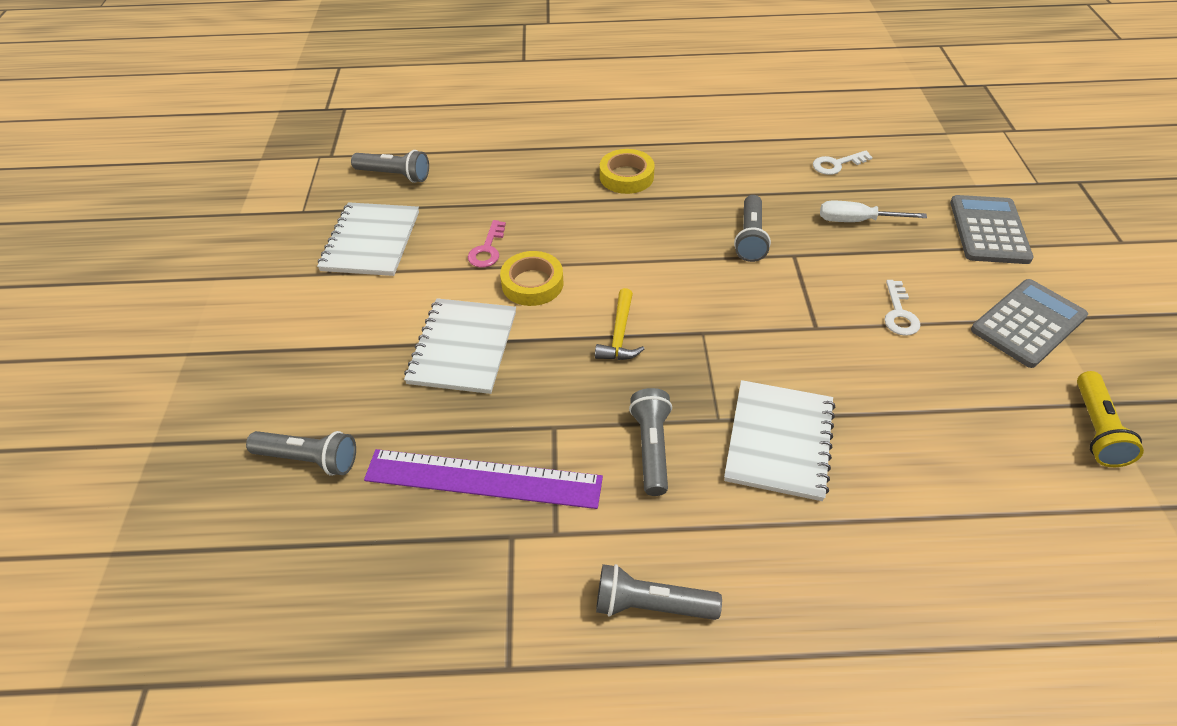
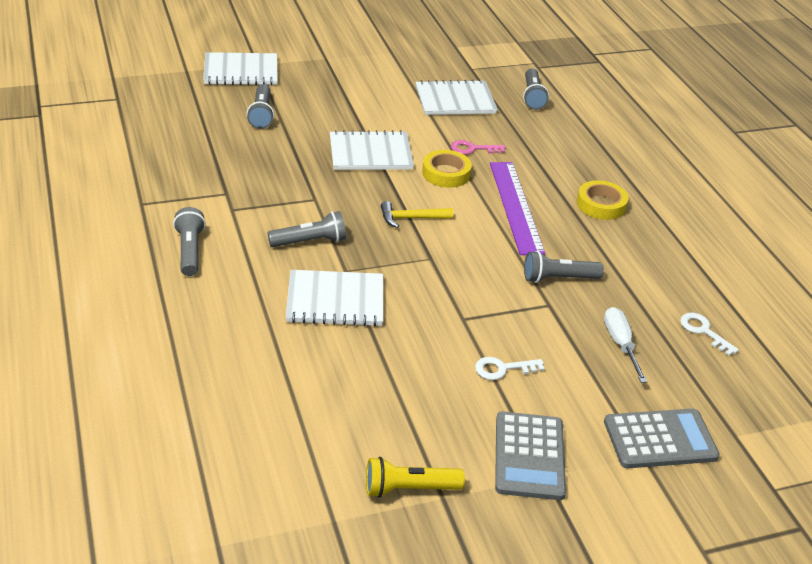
camera: 70 degrees right, 10 degrees down
purple ruler [364,449,603,509] -> purple ruler moved to [490,162,545,255]
grey calculator [971,279,1088,368] -> grey calculator turned 60 degrees clockwise [495,411,566,500]
none -> white notebook [203,52,278,85]

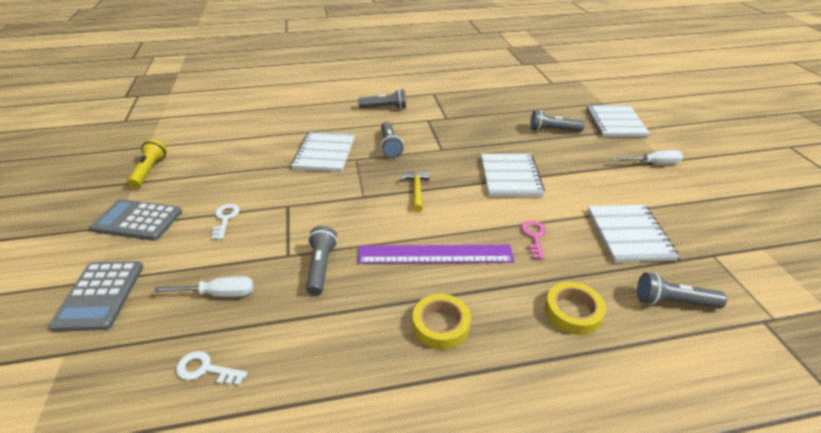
camera: 100 degrees right, 0 degrees up
yellow tape [422,150,472,188] -> yellow tape moved to [545,282,606,335]
white key [680,313,739,356] -> white key turned 135 degrees counterclockwise [176,351,247,385]
none -> white screwdriver [612,150,683,164]

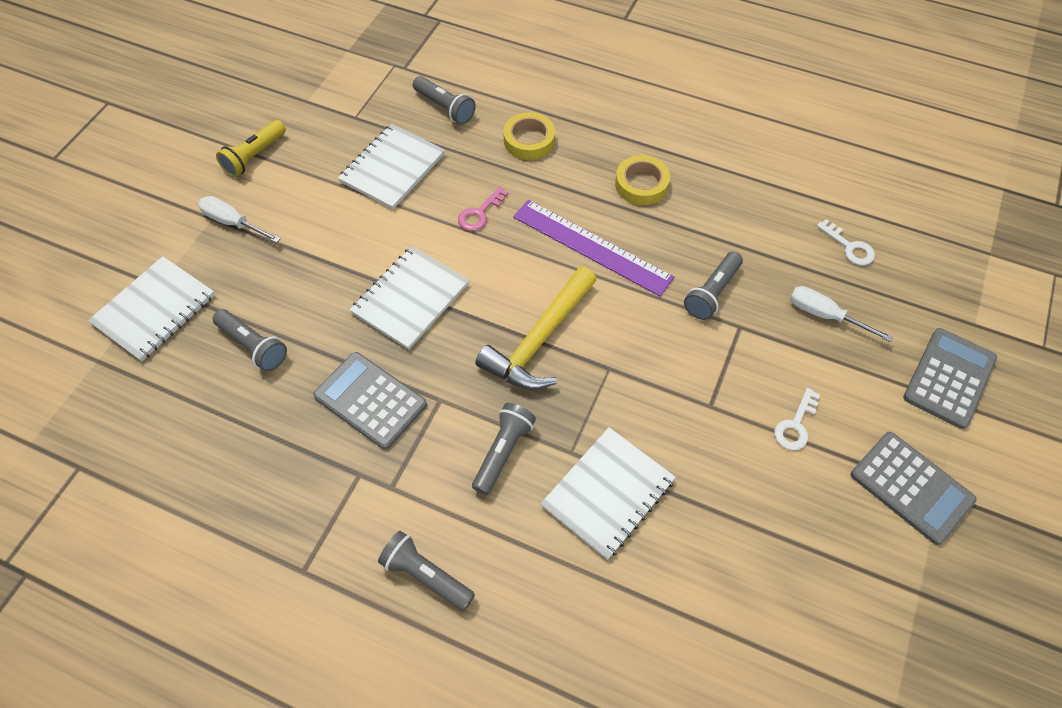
camera: 145 degrees left, 20 degrees up
yellow flashlight [127,139,167,188] -> yellow flashlight moved to [216,120,286,177]
yellow hammer [400,171,429,212] -> yellow hammer [475,266,597,390], size x1.83
none -> grey calculator [313,352,427,450]

